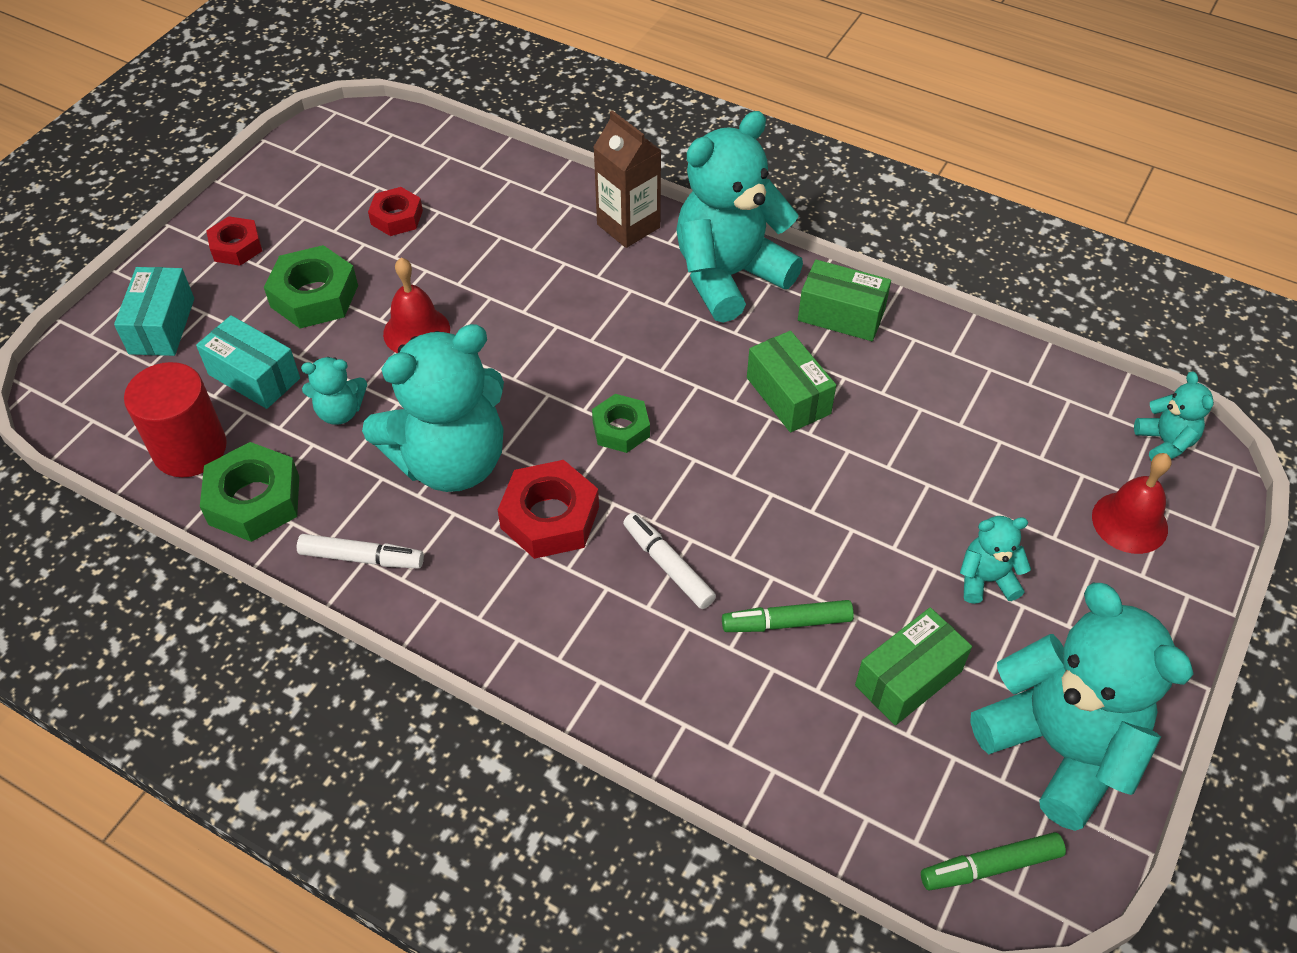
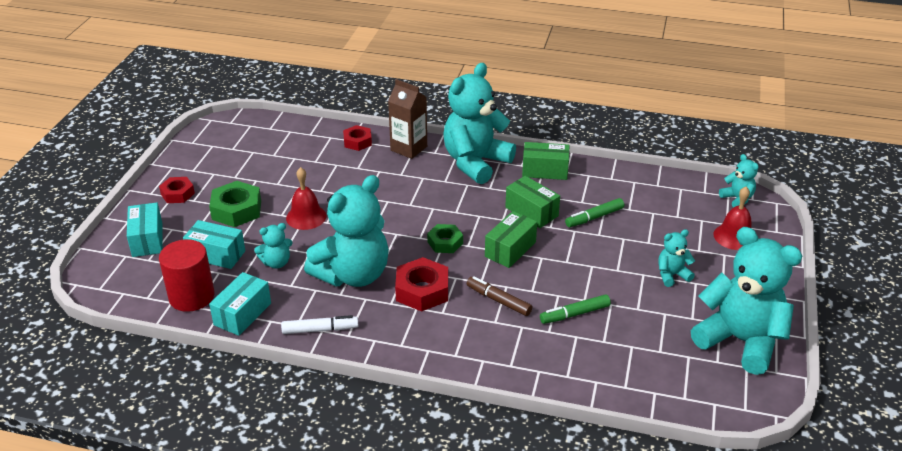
camera: 15 degrees left, 15 degrees down
green nut [200,442,299,542] -> turquoise box [209,272,271,336]
red nut [368,187,423,236] -> red nut moved to [343,125,372,151]
white marker [623,512,716,609] -> brown marker [467,276,532,316]
green box [855,607,972,725] -> green box moved to [485,211,537,268]
green marker [921,832,1066,890] -> green marker moved to [565,198,624,227]

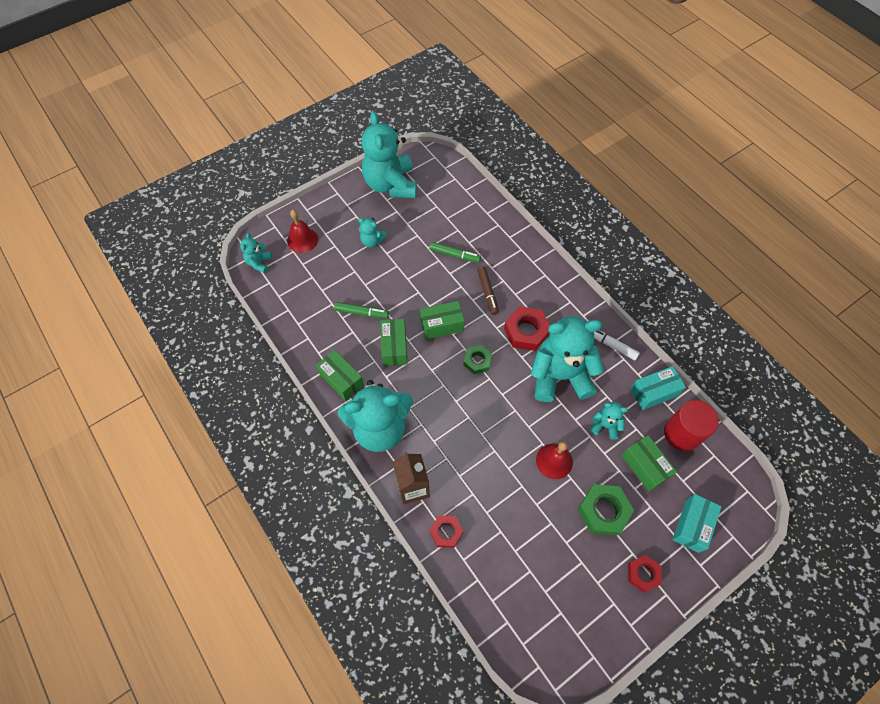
camera: 140 degrees left, 25 degrees up
turquoise box [183,220,245,269] -> green box [622,435,677,492]

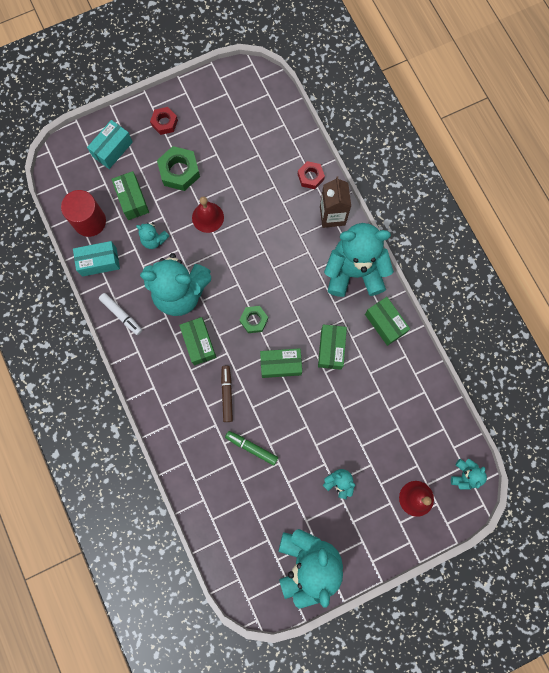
camera: 170 degrees left, 15 degrees up
green marker [334,302,389,318] -> none
red nut [504,306,550,351] -> green box [179,317,216,365]

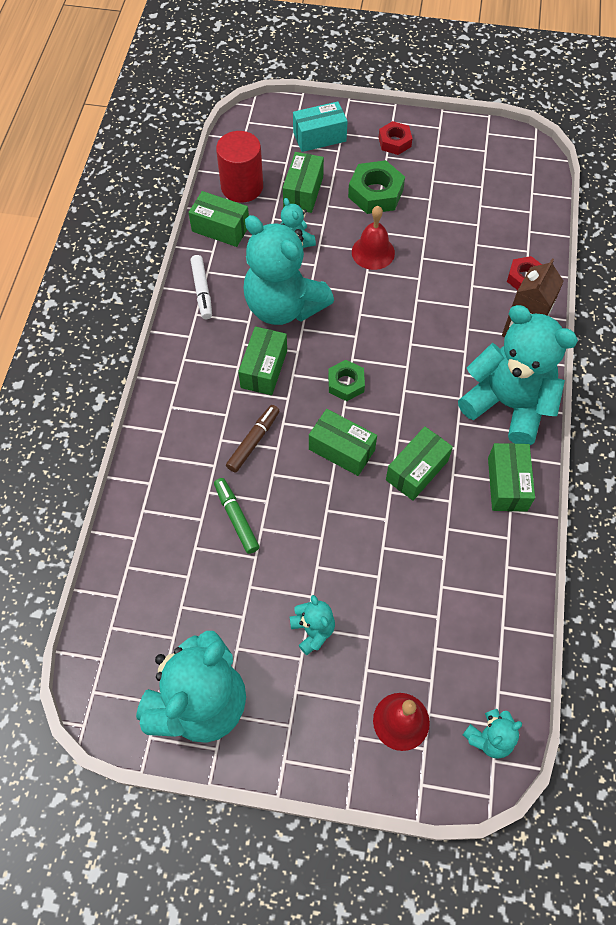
camera: 35 degrees right, 15 degrees down
turquoise box [73,241,120,277] -> green box [188,191,249,247]

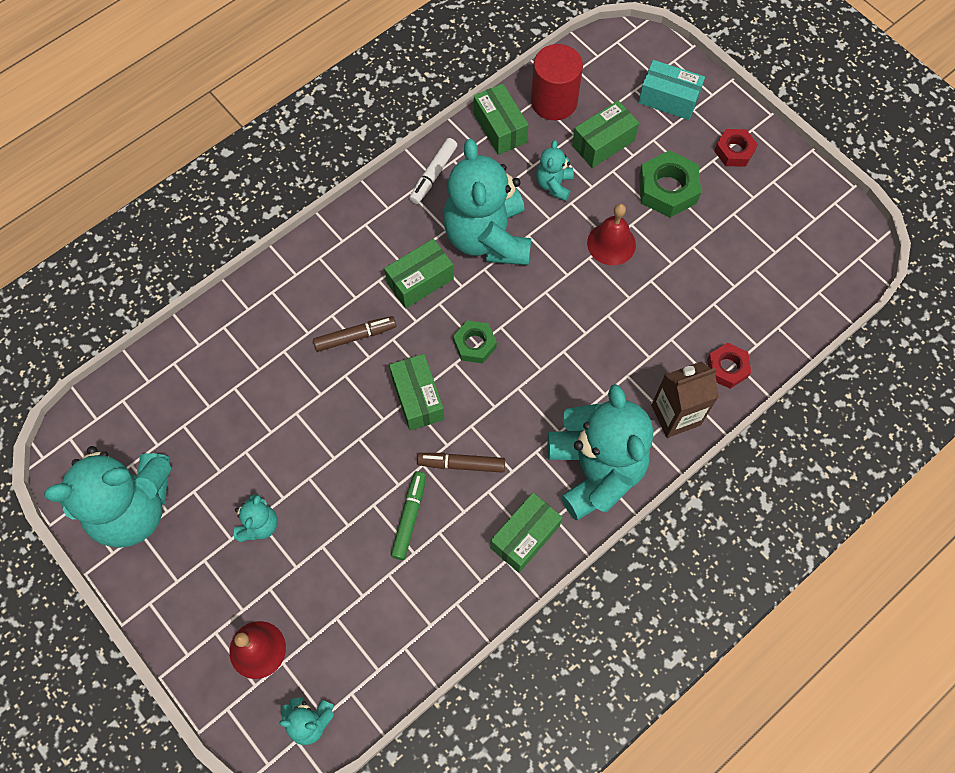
camera: 40 degrees right, 5 degrees up
green marker [214,478,259,554] -> green marker moved to [391,471,426,560]
green box [386,427,453,501] -> brown marker [417,453,505,473]

